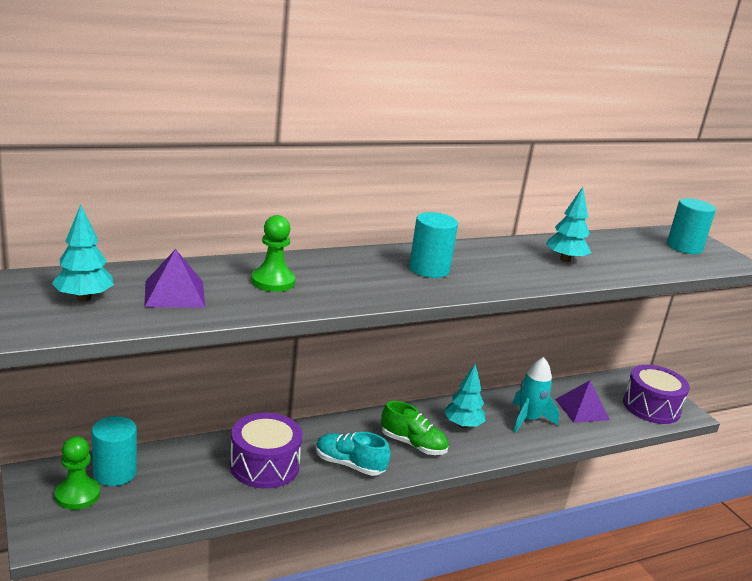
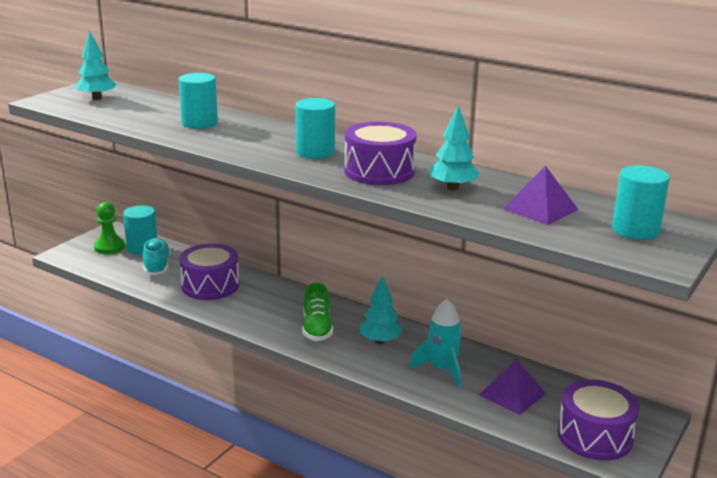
camera: 60 degrees right, 0 degrees up
purple pyramid [144,249,205,308] -> purple pyramid moved to [503,166,578,225]
green pawn [251,215,296,292] -> turquoise cylinder [179,73,218,129]
turquoise shoe [316,432,390,476] -> turquoise shoe moved to [143,238,170,275]
none -> purple drum [344,122,417,185]

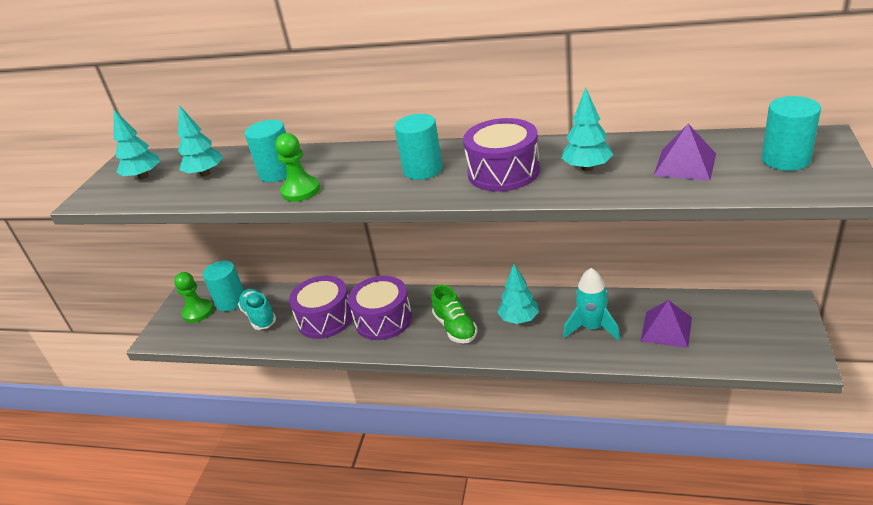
camera: 15 degrees left, 10 degrees up
purple drum [557,380,640,461] -> purple drum moved to [348,276,412,340]
none -> turquoise tree [178,105,223,177]
none -> green pawn [275,133,320,202]

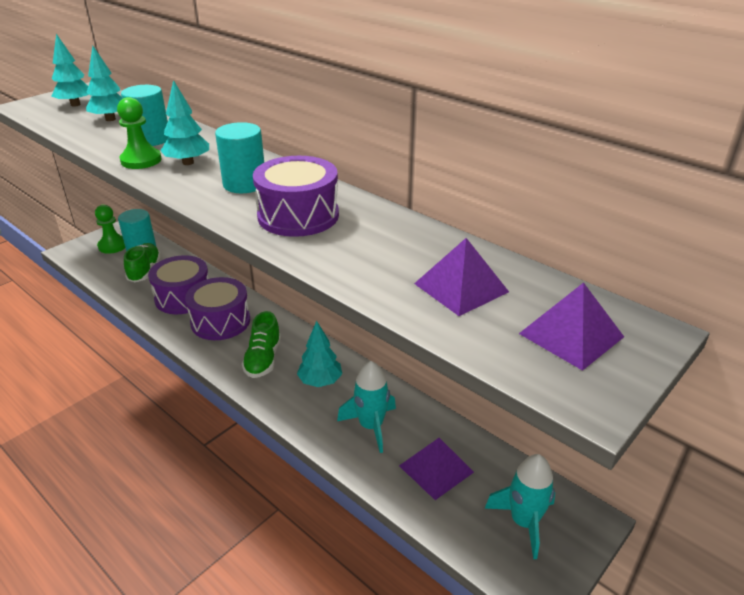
camera: 25 degrees right, 0 degrees up
turquoise shoe [238,289,276,330] -> green shoe [124,243,161,282]
turquoise tree [561,87,613,171] -> turquoise tree moved to [160,80,209,165]
turquoise cylinder [762,96,821,171] -> purple pyramid [519,283,624,371]
none -> turquoise rocket [484,454,555,559]

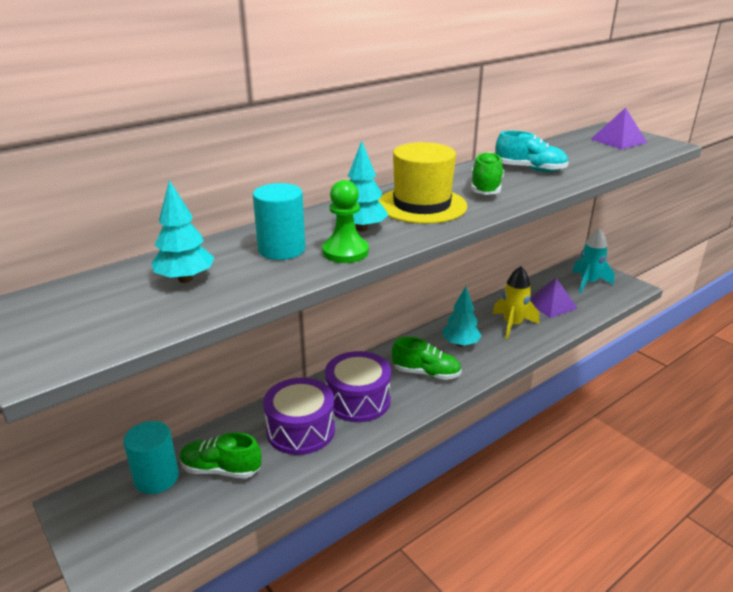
camera: 80 degrees left, 5 degrees down
turquoise tree [51,34,89,107] -> none
green pawn [95,205,125,254] -> none
turquoise cylinder [215,122,264,193] -> yellow hat [378,142,467,224]
purple drum [253,156,339,237] -> green shoe [471,152,504,195]
turquoise rocket [337,361,396,453] -> yellow rocket [492,266,539,340]
purple pyramid [414,238,509,316] -> none
none -> turquoise shoe [495,131,569,172]

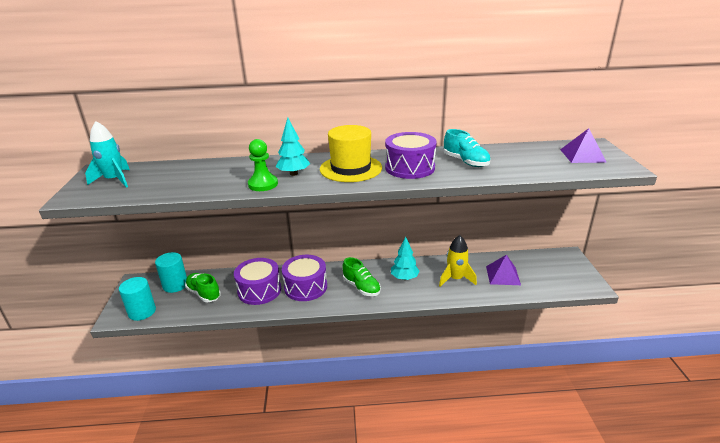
camera: 35 degrees right, 0 degrees up
turquoise tree [152,180,214,283] -> none
turquoise cylinder [253,183,305,260] -> turquoise cylinder moved to [119,277,156,321]
green shoe [471,152,504,195] -> purple drum [385,132,437,179]
turquoise rocket [572,228,614,293] -> turquoise rocket moved to [85,121,130,188]

